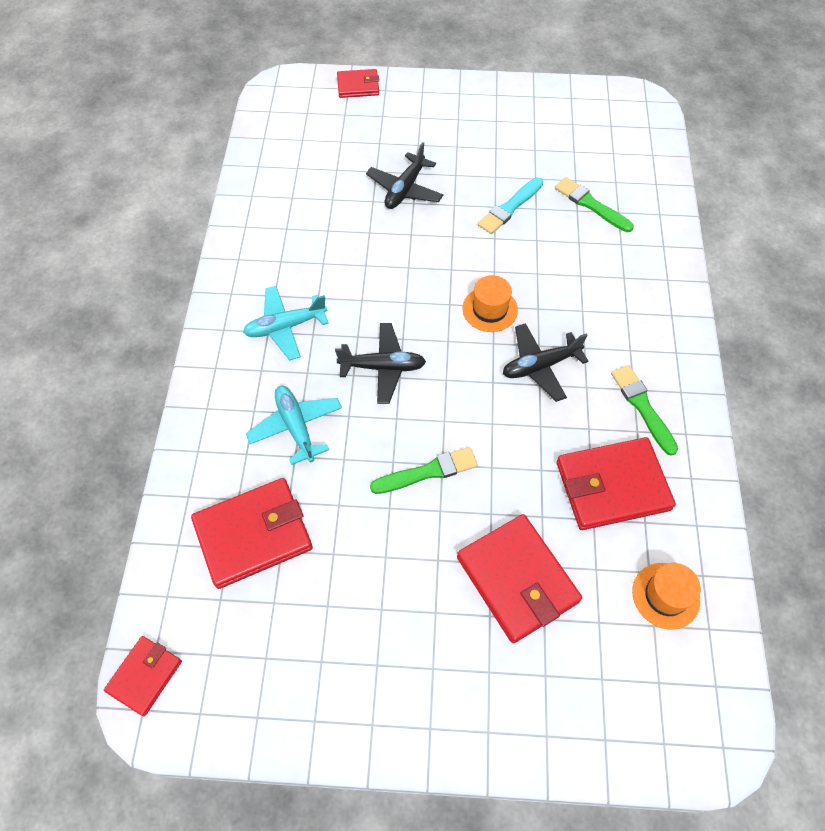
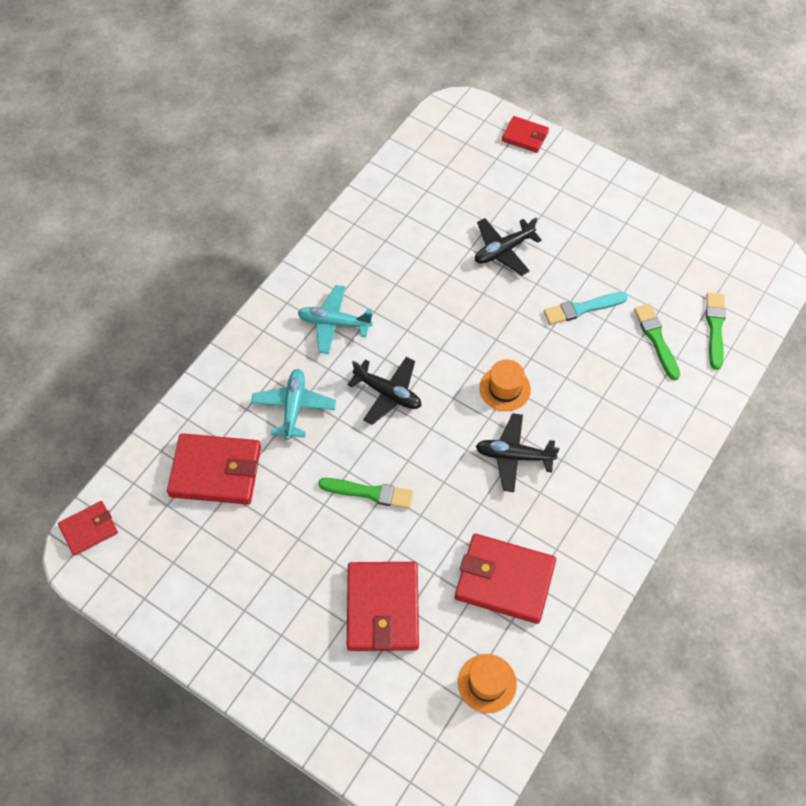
camera: 30 degrees right, 0 degrees up
green brush [611,365,678,456] -> green brush moved to [706,293,726,370]

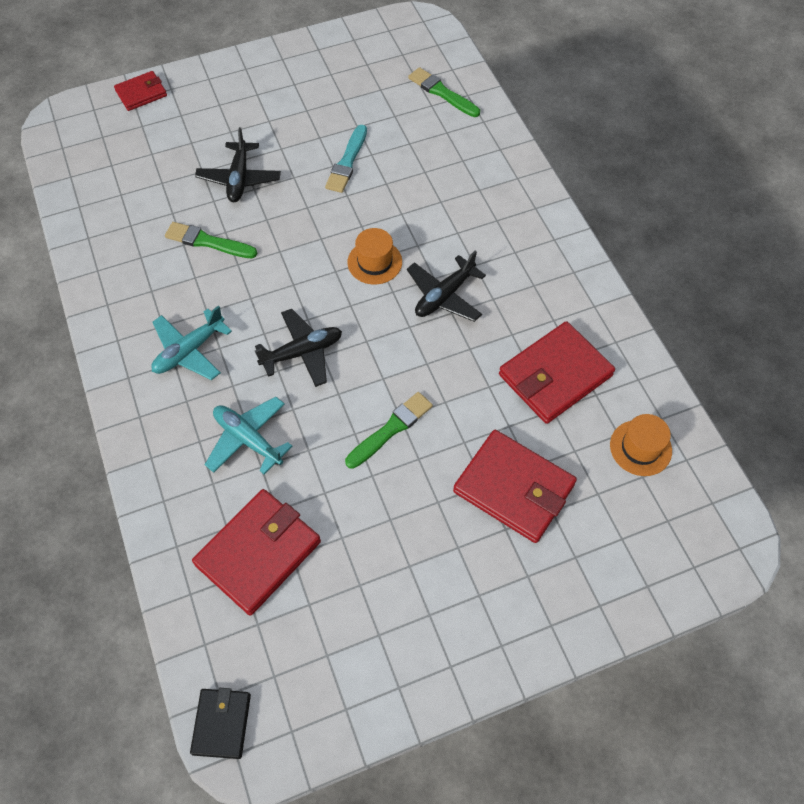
camera: 55 degrees left, 0 degrees up
red wallet [58,501,118,556] -> black wallet [190,688,251,759]
green brush [634,304,680,380] -> green brush moved to [165,222,258,258]

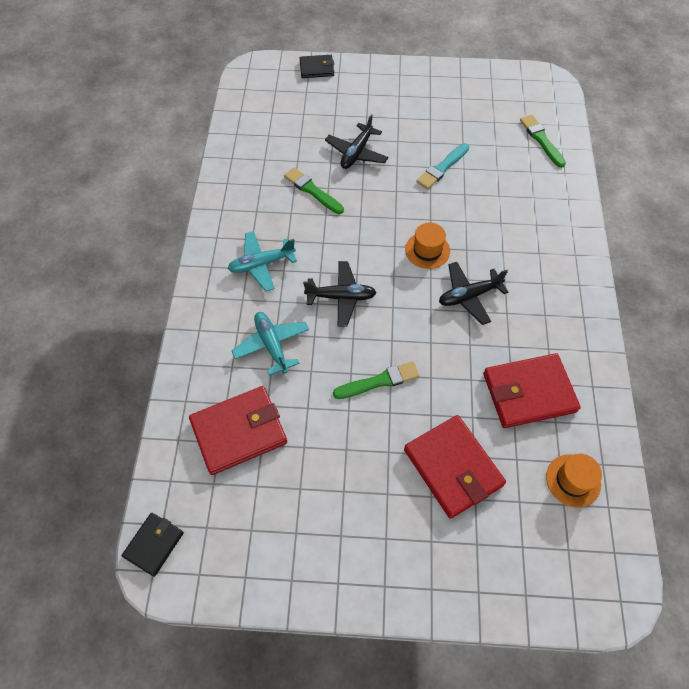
camera: 25 degrees right, 0 degrees up
red wallet [114,71,167,111] -> black wallet [300,55,334,78]

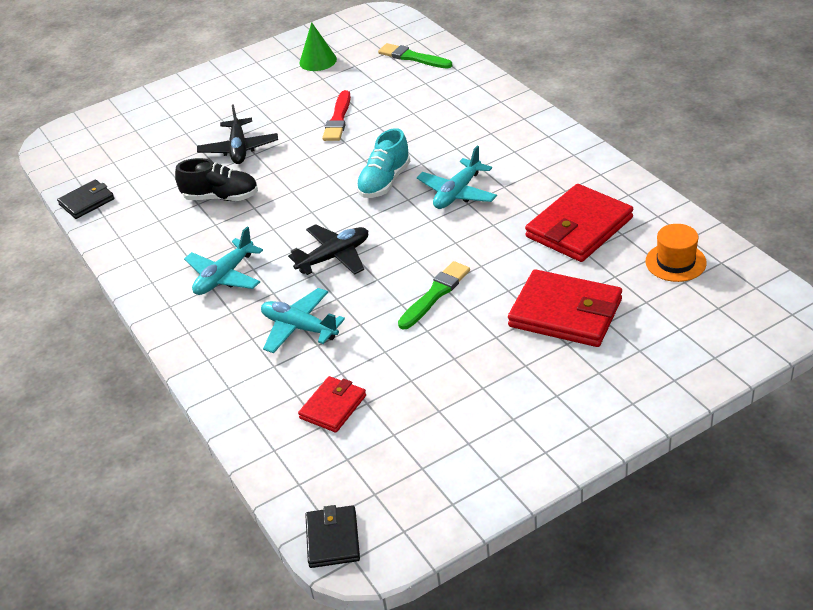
camera: 30 degrees left, 20 degrees down
red wallet [189,386,287,475] -> red wallet [298,376,366,433], size x0.56
green brush [284,167,344,214] -> black shoe [175,158,258,201]
black wallet [300,55,334,78] -> black wallet moved to [57,180,115,219]
orange hat [405,223,450,269] -> turquoise shoe [356,128,411,198]
turquoise brush [416,143,469,189] -> red brush [322,90,351,141]
black plane [439,262,508,325] -> turquoise plane [417,146,497,209]
none -> green cone [300,22,337,71]

